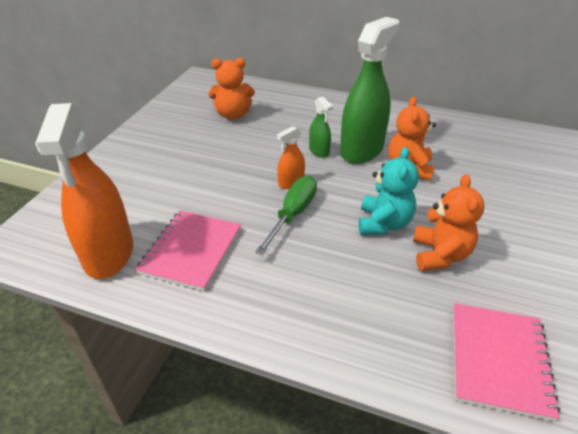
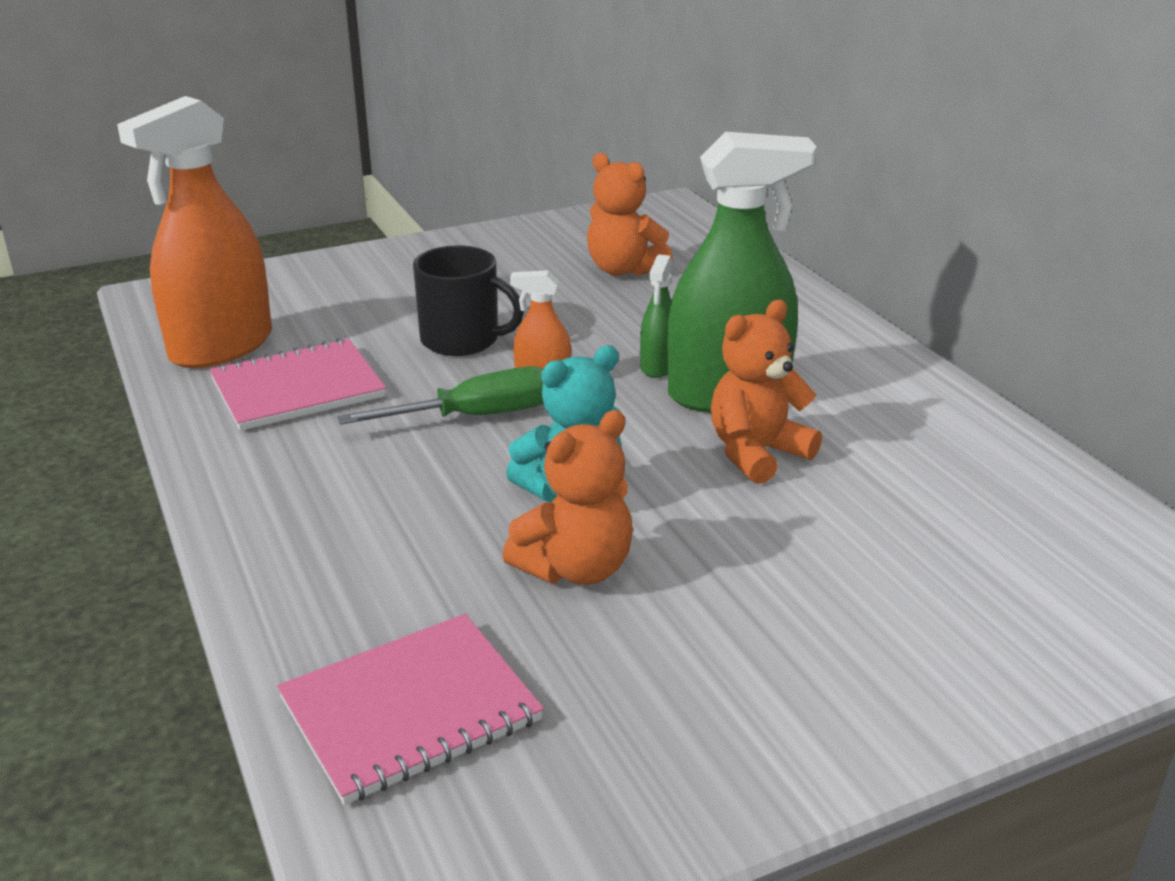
camera: 45 degrees right, 10 degrees down
none -> black mug [413,246,524,356]

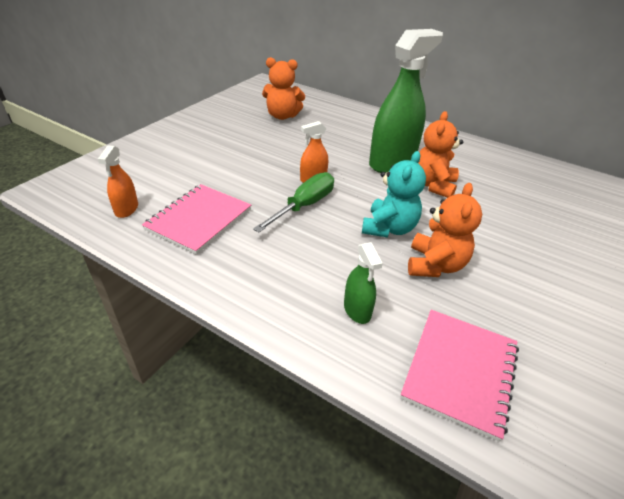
camera: 35 degrees left, 10 degrees up
orange spray bottle [117,96,272,368] -> orange spray bottle [98,145,138,218], size x0.46
black mug [413,246,524,356] -> none
green spray bottle [640,254,672,378] -> green spray bottle moved to [344,242,383,324]

